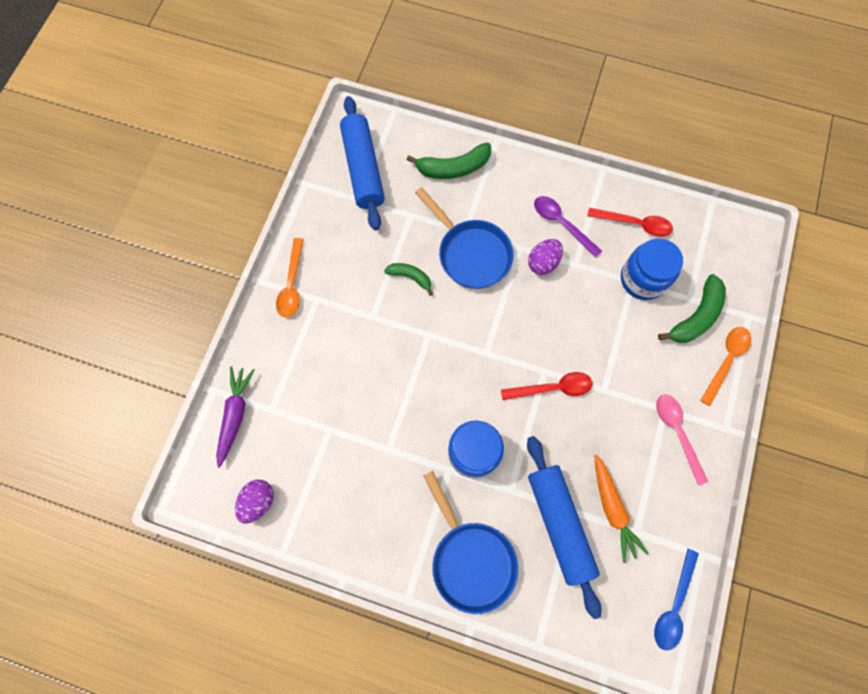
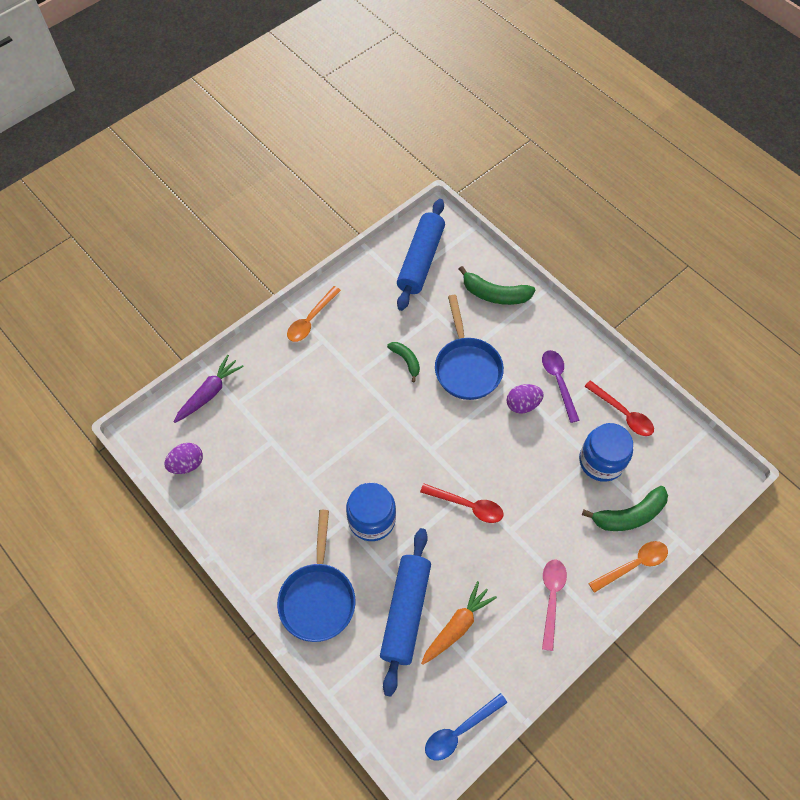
camera: 30 degrees right, 10 degrees down
orange carrot [594,454,649,563] -> orange carrot turned 150 degrees counterclockwise [421,581,497,665]

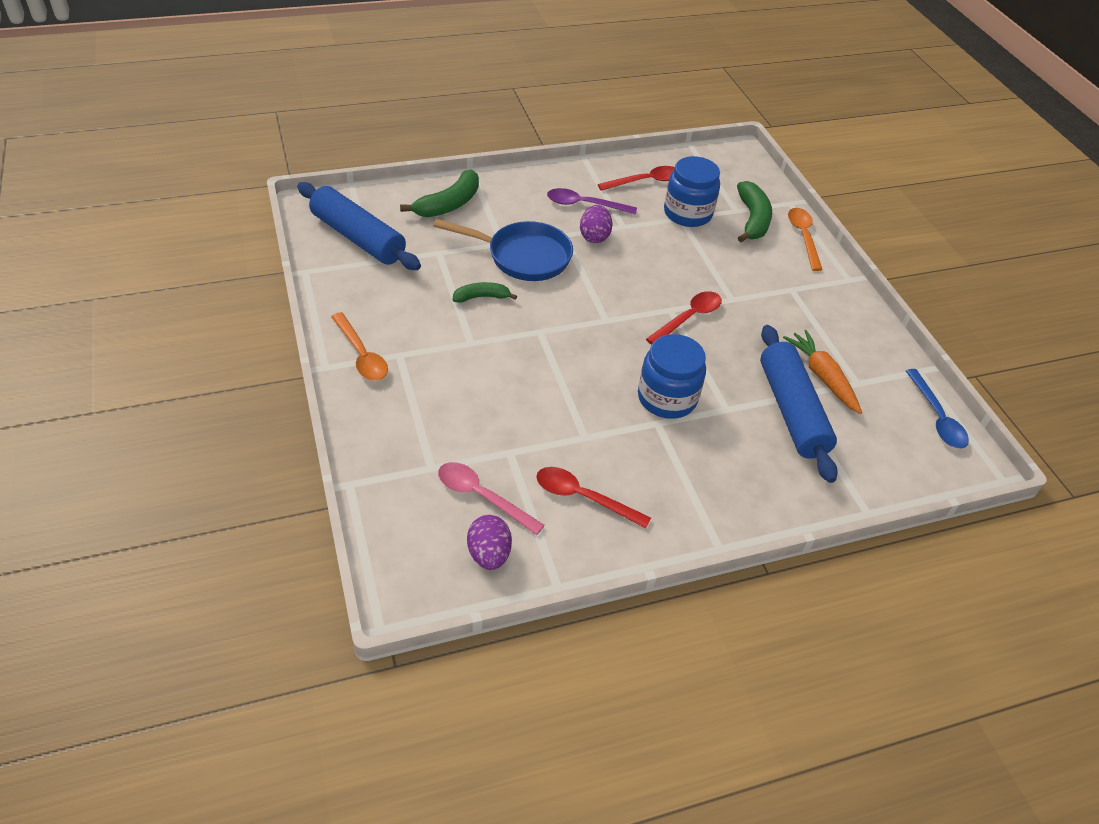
camera: 70 degrees left, 15 degrees down
purple carrot [174,355,244,423] -> none
blue pan [277,510,355,642] -> none
blue rolling pin [380,528,431,697] -> blue rolling pin turned 45 degrees clockwise [760,325,838,483]
pink spoon [542,560,567,651] -> pink spoon moved to [438,462,545,535]
none -> red spoon [536,467,651,529]

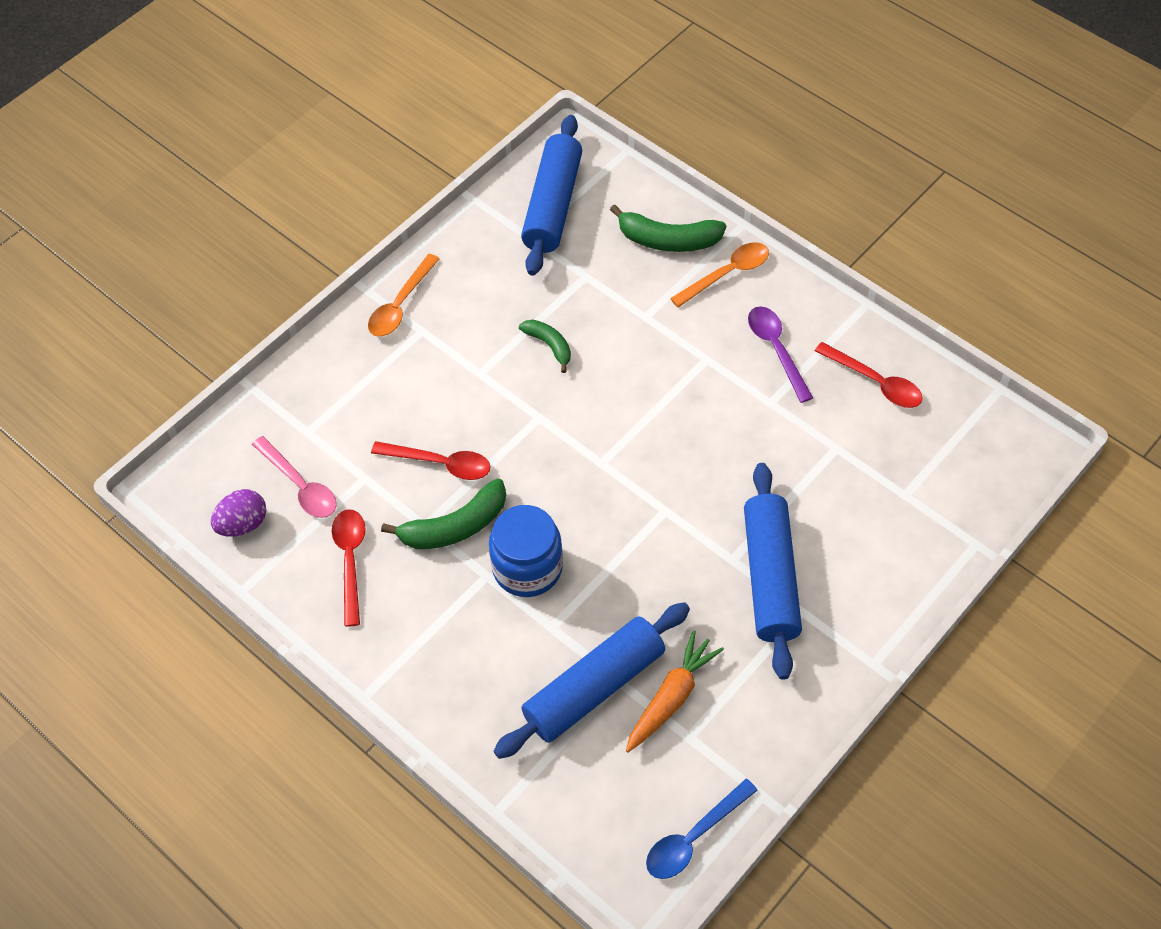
camera: 65 degrees right, 10 degrees up
blue pan [433,219,573,281] -> none
pink spoon [438,462,545,535] -> pink spoon turned 135 degrees clockwise [252,436,337,518]
purple egg [580,205,613,243] -> none
red spoon [646,291,722,345] -> red spoon moved to [371,441,490,480]
blue jar [664,156,720,227] -> none
green banana [737,181,772,243] -> green banana moved to [381,478,506,549]
orange spoon [788,208,823,271] -> orange spoon moved to [670,242,769,308]
none -> blue rolling pin [744,463,802,680]

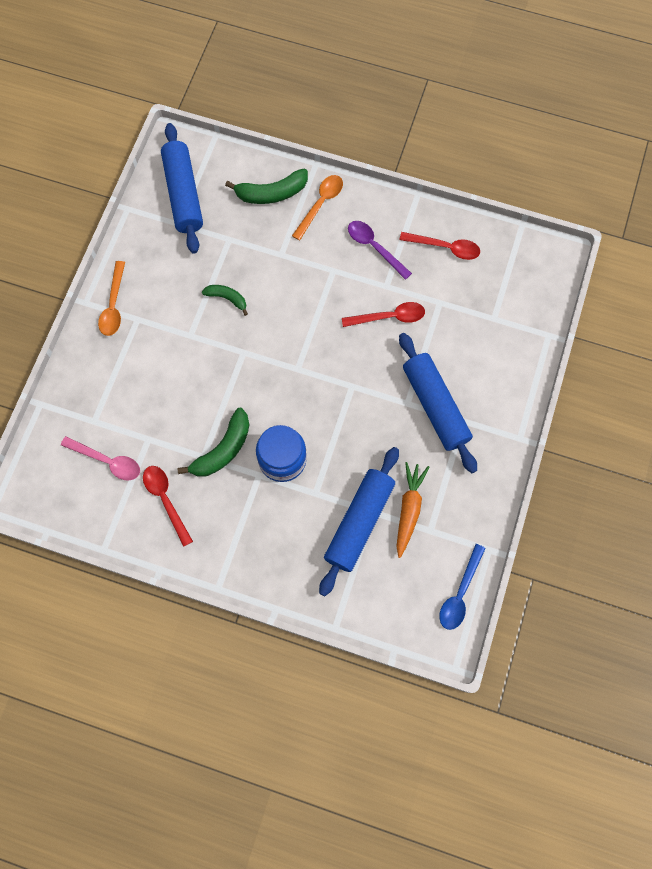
camera: 25 degrees left, 15 degrees up
purple egg [211,489,266,537] -> none
red spoon [371,441,490,480] -> red spoon moved to [342,302,425,327]

